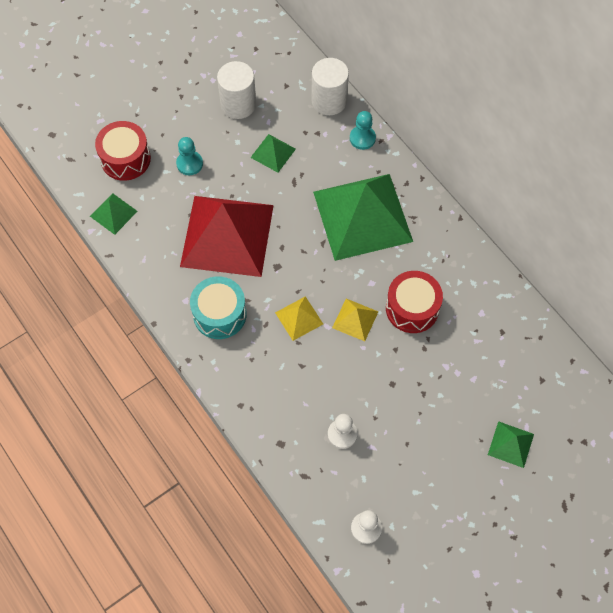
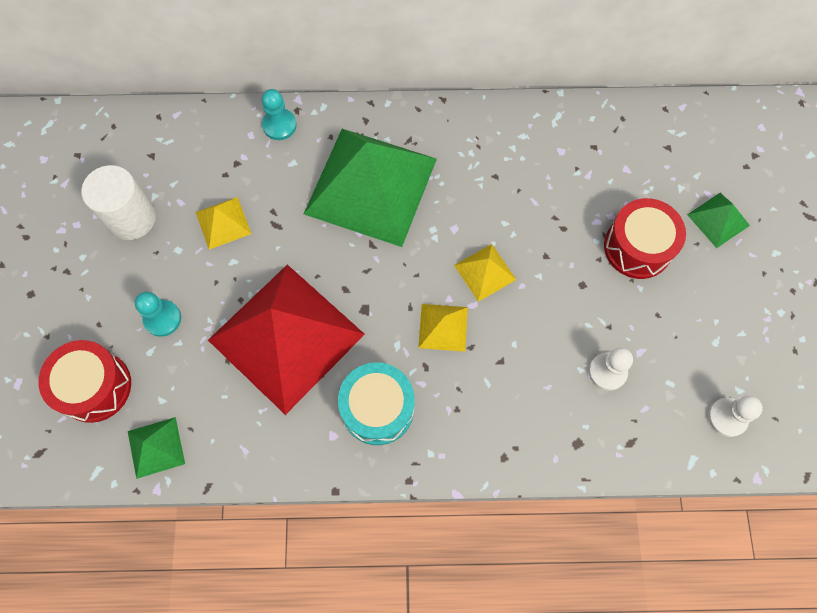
camera: 55 degrees left, 5 degrees up
green pyramid [250,134,296,173] -> yellow pyramid [196,197,251,250]
white cylinder [312,58,349,115] -> none
red drum [386,271,443,333] -> red drum moved to [604,198,686,279]

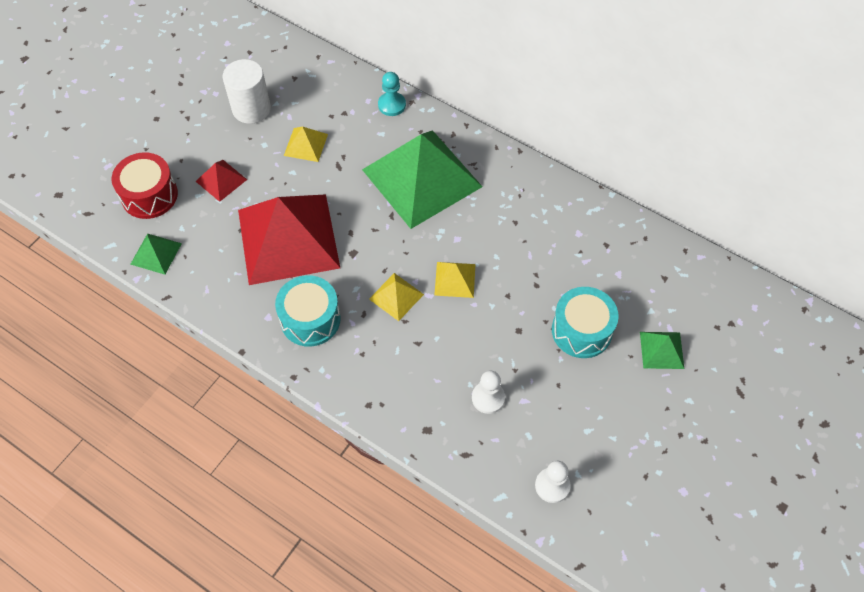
camera: 35 degrees right, 10 degrees down
turquoise pawn [135,292,181,337] -> red pyramid [195,160,247,202]
red drum [604,198,686,279] -> turquoise drum [552,287,619,358]

